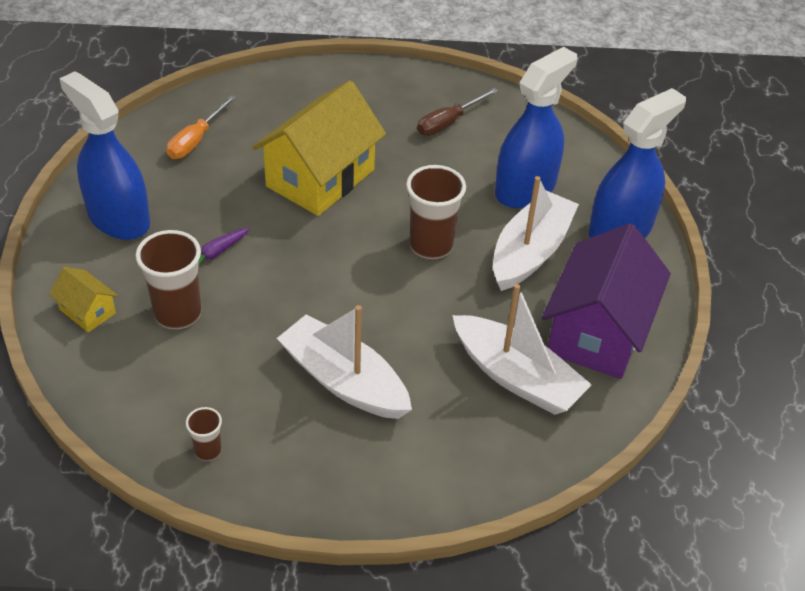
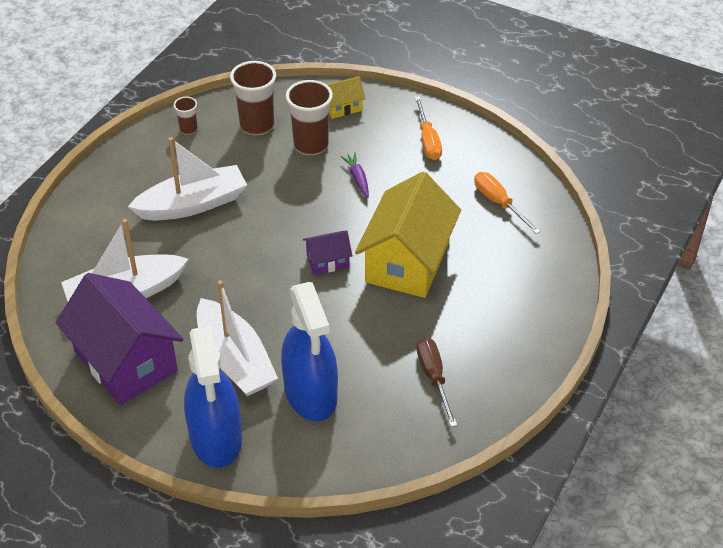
camera: 120 degrees right, 0 degrees up
blue spray bottle [59,71,150,240] -> orange screwdriver [415,96,442,160]
yellow house [252,81,386,216] -> yellow house turned 45 degrees clockwise [355,172,461,298]
brown cup [406,165,466,259] -> brown cup moved to [230,61,276,136]
none -> purple house [303,230,352,275]

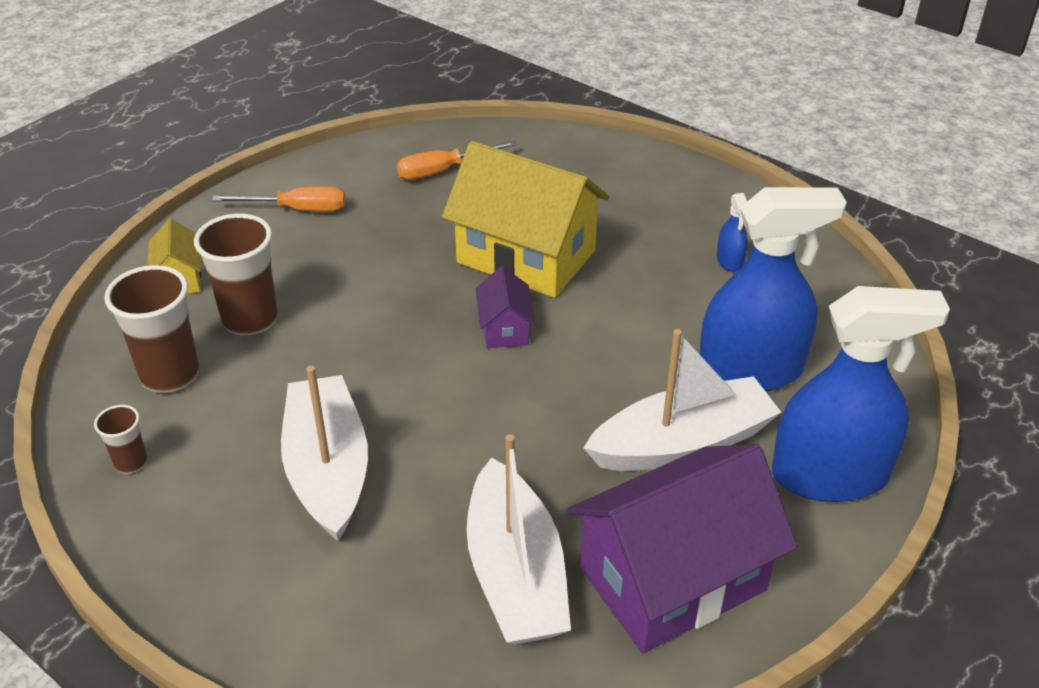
camera: 80 degrees left, 5 degrees down
purple carrot [340,153,369,198] -> none
brown screwdriver [417,337,457,427] -> blue spray bottle [717,193,748,272]

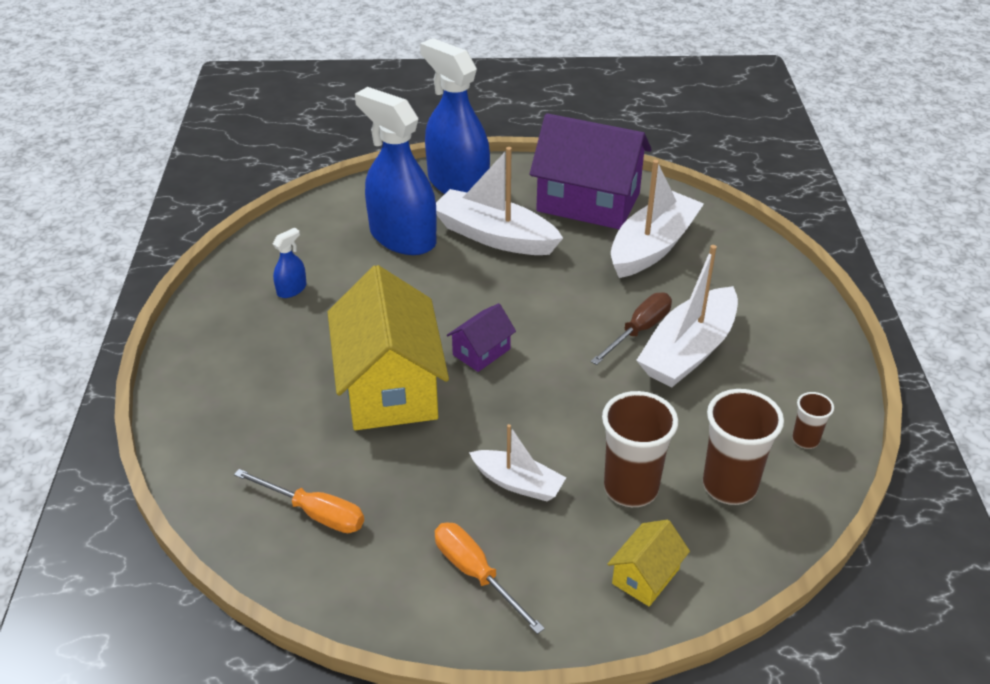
camera: 130 degrees left, 0 degrees up
none -> white boat [469,424,566,502]
none -> brown screwdriver [591,292,672,365]

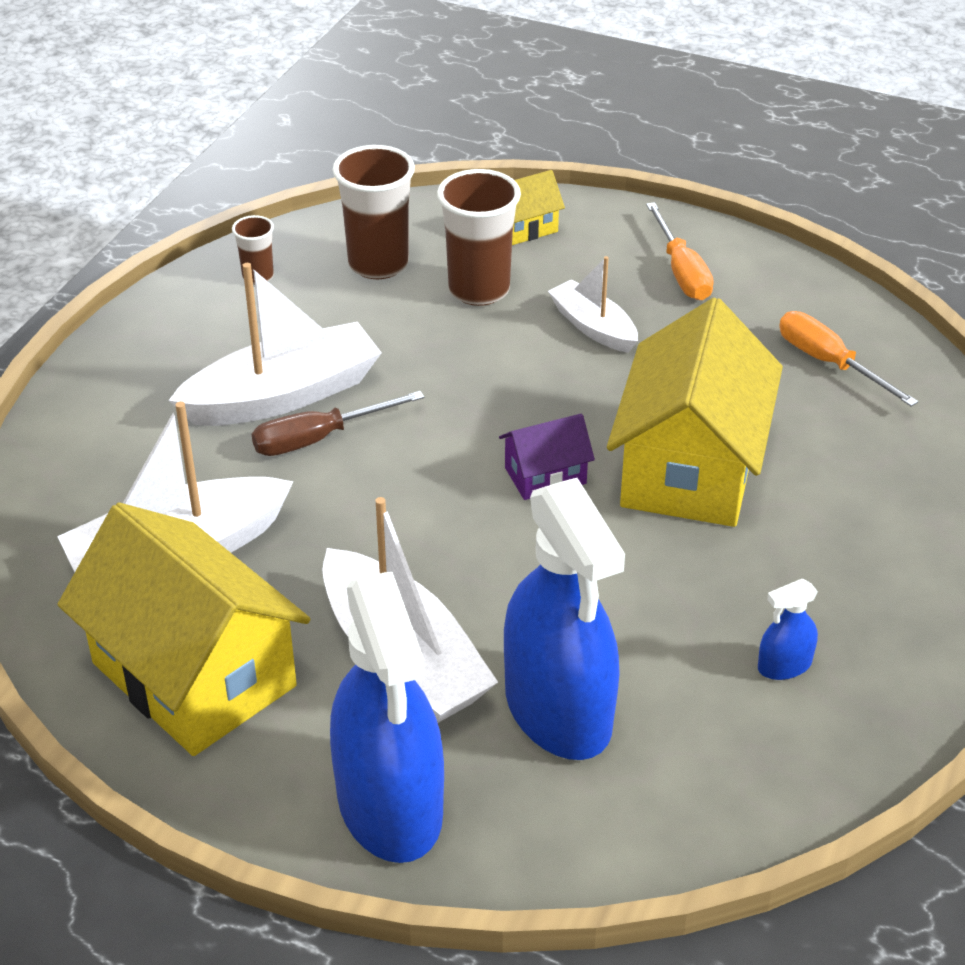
camera: 155 degrees left, 0 degrees up
purple house [530,113,652,229] -> yellow house [58,502,311,756]

